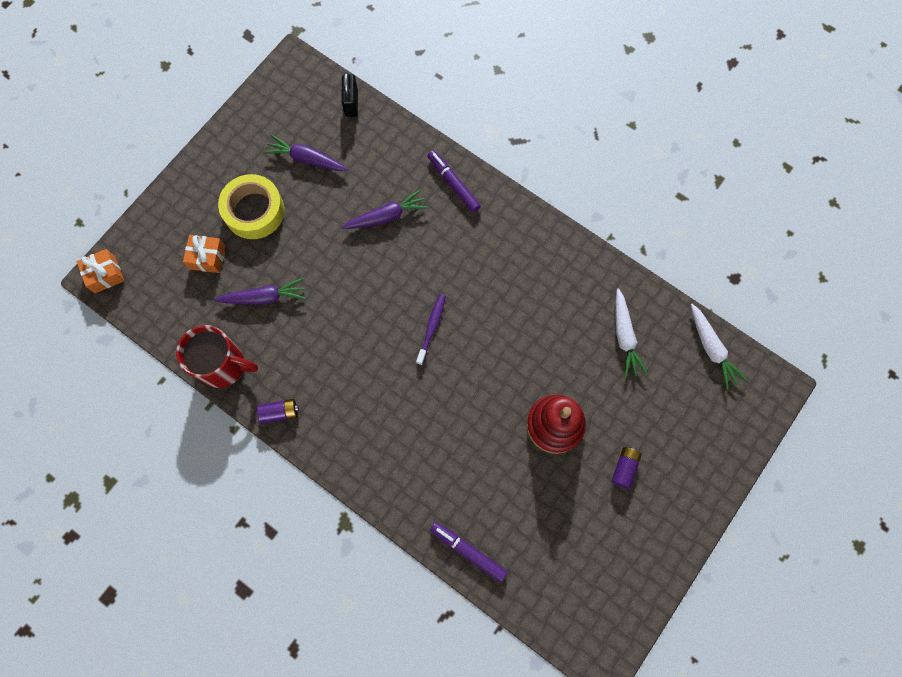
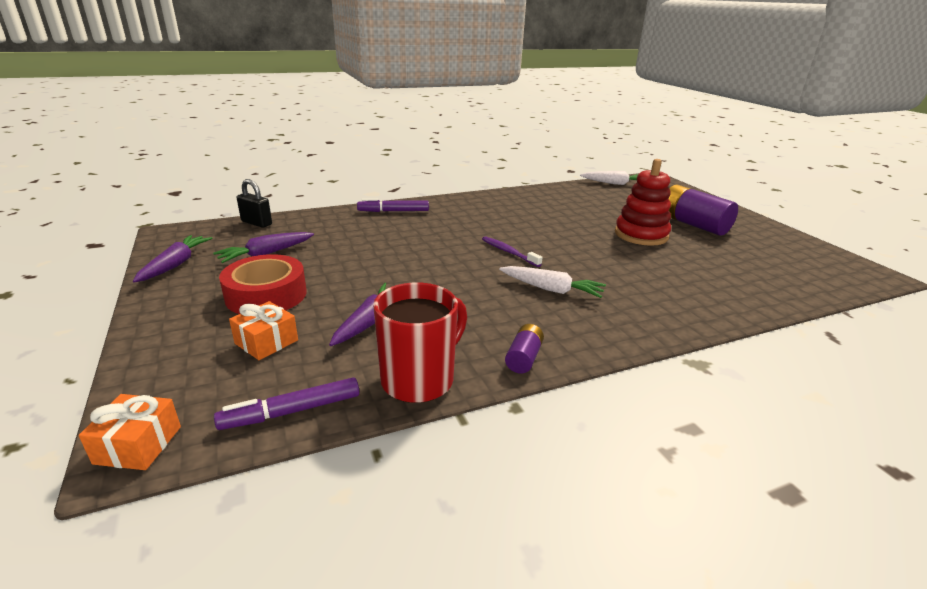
camera: 60 degrees left, 45 degrees down
yellow tape [218,174,285,239] -> red tape [219,254,307,314]
purple carrot [342,189,429,229] -> purple carrot moved to [133,235,213,282]
purple marker [430,522,507,582] -> purple marker moved to [214,377,359,430]
purple battery [612,447,642,489] -> purple battery [668,184,738,236], size x2.02
white carrot [615,288,648,378] -> white carrot moved to [499,266,606,298]

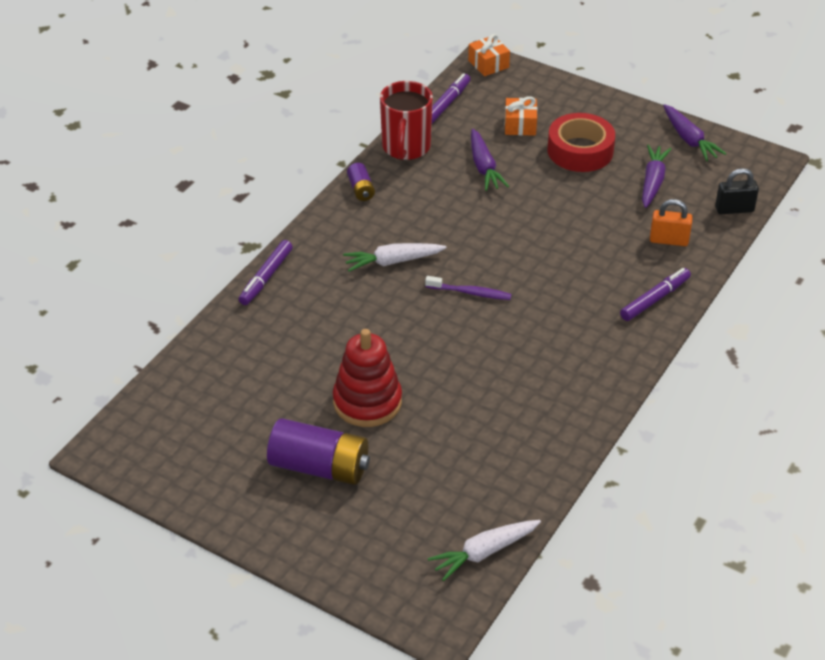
camera: 145 degrees right, 15 degrees up
none -> purple marker [239,240,293,305]
none -> orange padlock [650,199,693,246]

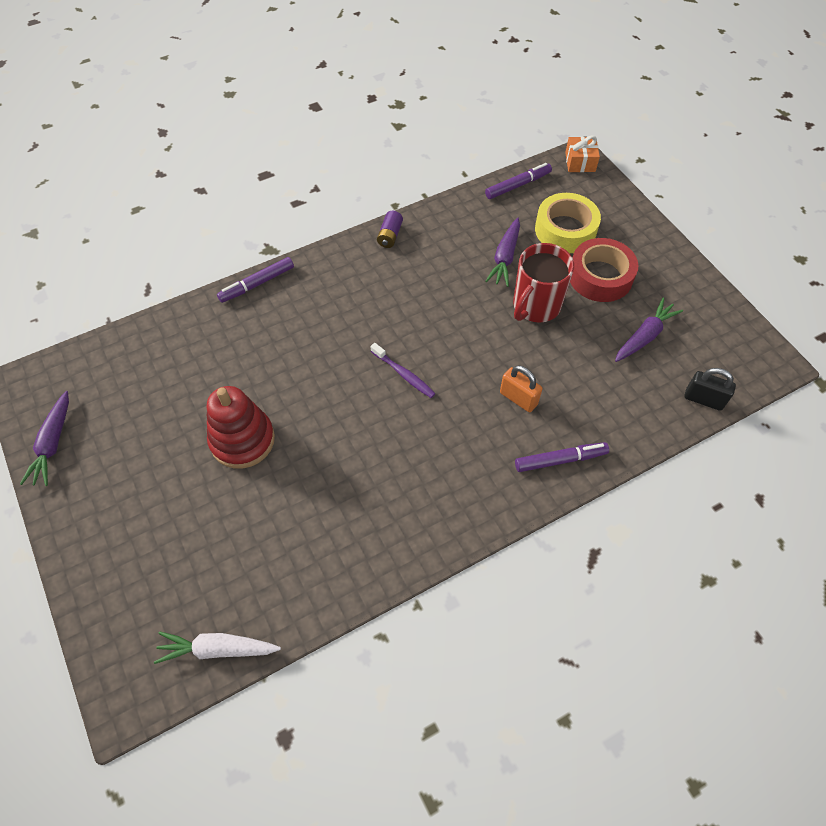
camera: 30 degrees right, 15 degrees up
purple battery [267,418,370,485] -> none
white carrot [343,243,447,272] -> none
red mug [380,81,433,160] -> red mug moved to [513,243,574,323]
orange gift [505,96,537,136] -> yellow tape [535,193,601,253]
orange padlock [650,199,693,246] -> orange padlock moved to [500,365,542,412]
purple carrot [663,104,726,161] -> purple carrot moved to [20,391,69,486]

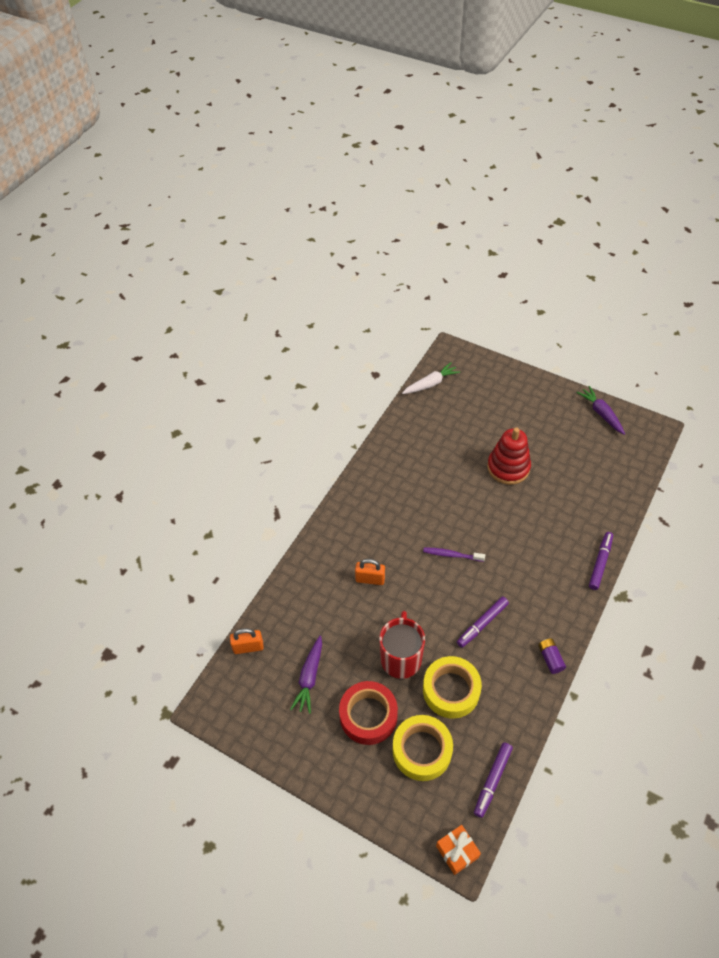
camera: 150 degrees right, 5 degrees down
purple carrot [486,217,520,287] -> yellow tape [423,656,482,719]
purple marker [515,442,609,472] -> purple marker moved to [457,597,509,648]
black padlock [684,368,736,411] -> orange padlock [230,628,264,654]

